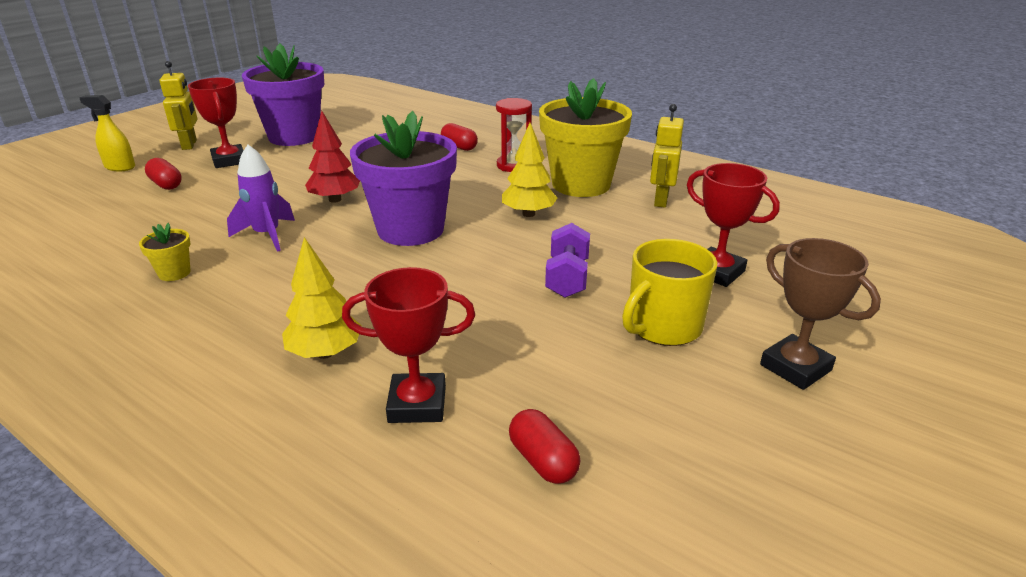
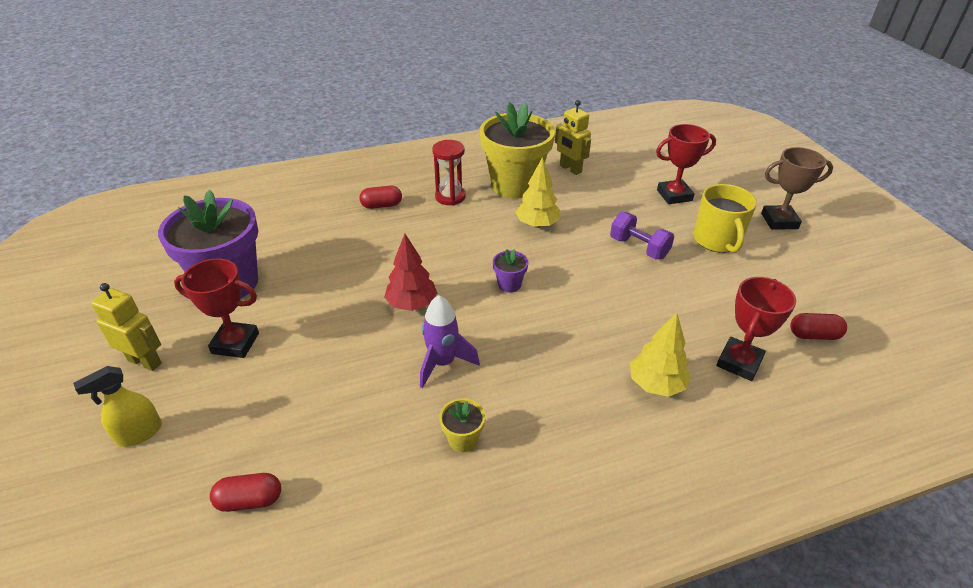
camera: 55 degrees left, 10 degrees up
red capsule [145,158,182,190] -> red capsule moved to [210,473,281,512]
purple flower pot [350,111,457,246] -> purple flower pot [493,249,528,292], size x0.41

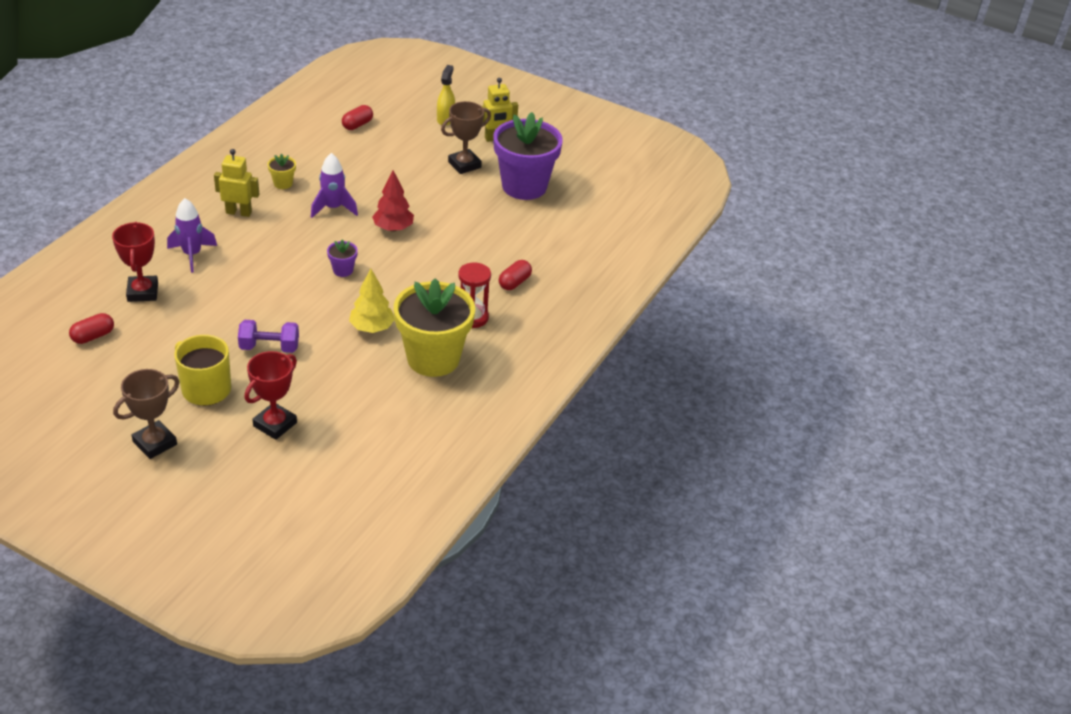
camera: 135 degrees right, 0 degrees up
red trophy [174,258,259,358] -> brown trophy [441,101,491,174]
yellow robot [555,100,591,175] -> yellow robot moved to [214,149,259,217]
yellow tree [630,313,690,397] -> purple rocket [167,198,217,273]

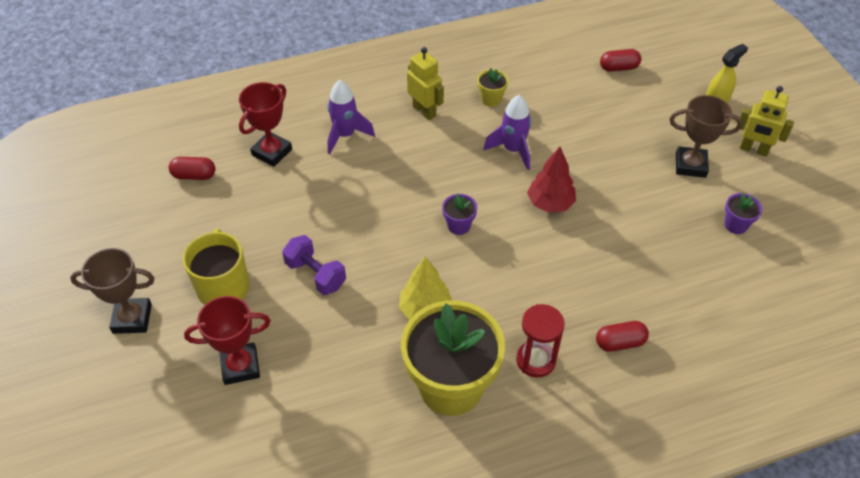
camera: 45 degrees right, 10 degrees up
purple flower pot [493,112,563,200] -> purple flower pot [724,193,762,234], size x0.41

